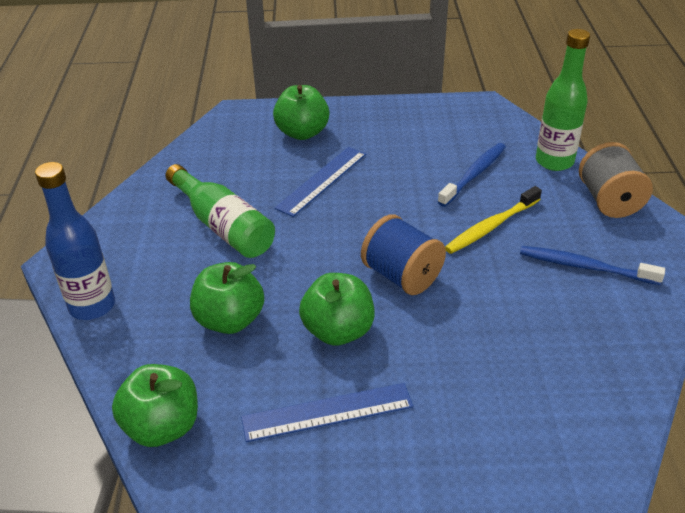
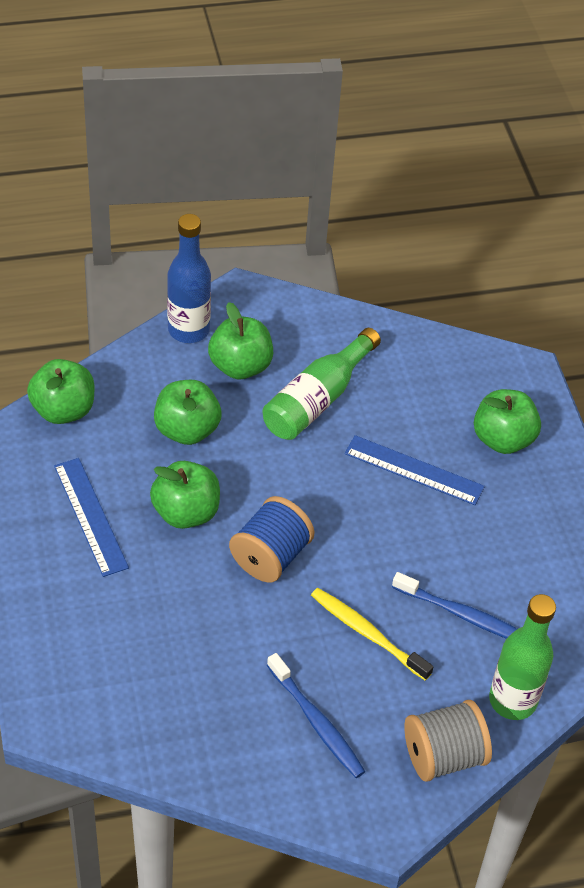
camera: 75 degrees right, 10 degrees up
blue toothbrush [520,246,665,285] -> blue toothbrush turned 135 degrees clockwise [267,653,365,778]
none -> green apple [208,302,273,379]

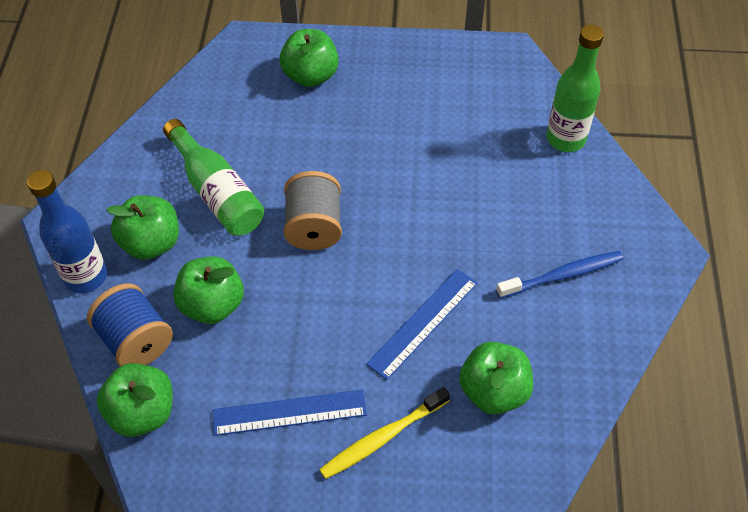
camera: 70 degrees left, 5 degrees up
green apple [150,461,220,529] -> green apple moved to [459,342,533,414]
blue spool [229,496,314,583] -> blue spool moved to [87,283,173,366]
yellow toothbrush [311,588,433,681] -> yellow toothbrush moved to [319,387,450,479]
blue ruler [345,435,485,505] -> blue ruler moved to [366,269,478,380]
blue toothbrush [392,572,517,639] -> none
grey spool [404,700,492,782] -> grey spool moved to [284,171,342,250]

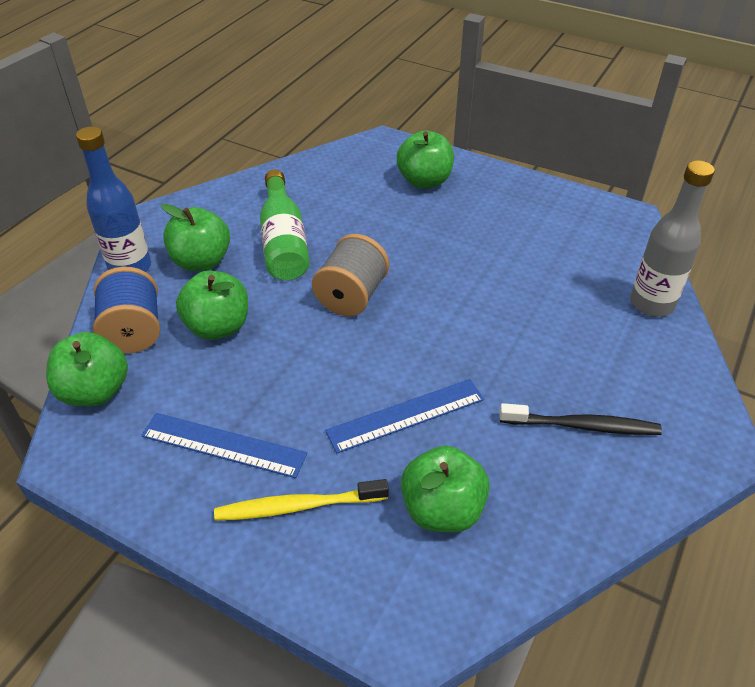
camera: 25 degrees right, 10 degrees down
blue toothbrush [496,251,623,298] -> black toothbrush [500,403,662,435]
green bottle [546,25,604,152] -> grey bottle [630,160,715,317]

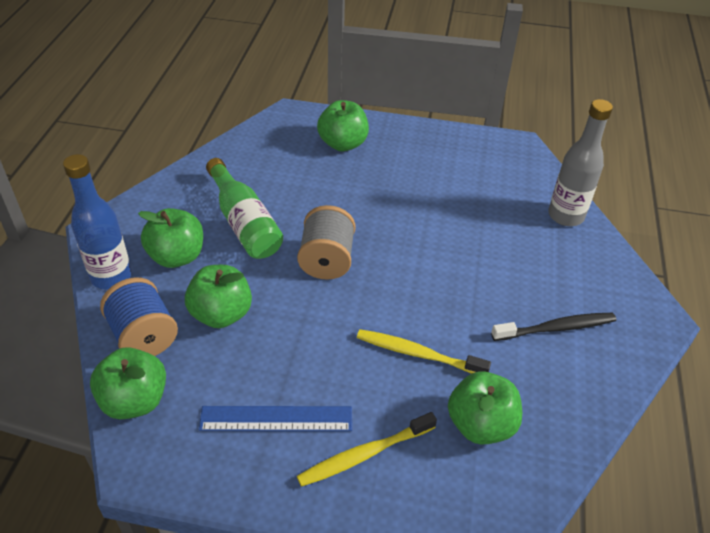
camera: 20 degrees left, 0 degrees up
blue ruler [325,379,484,453] -> yellow toothbrush [357,329,491,374]

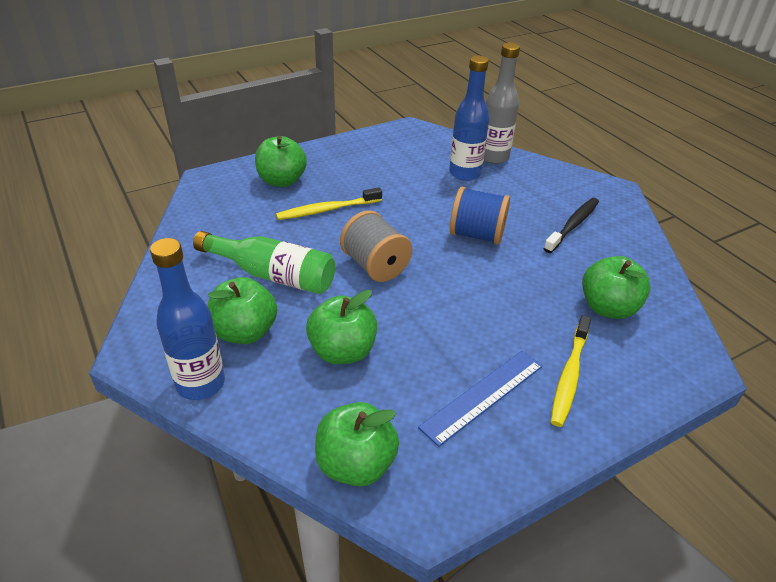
camera: 40 degrees left, 5 degrees down
blue spool [100,277,178,356] -> blue spool moved to [450,187,510,245]
yellow toothbrush [357,329,491,374] -> yellow toothbrush moved to [276,187,382,220]
none -> blue bottle [449,56,489,181]

